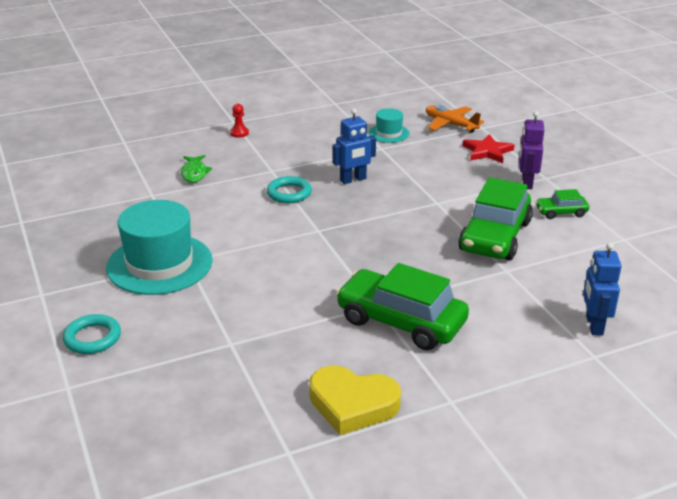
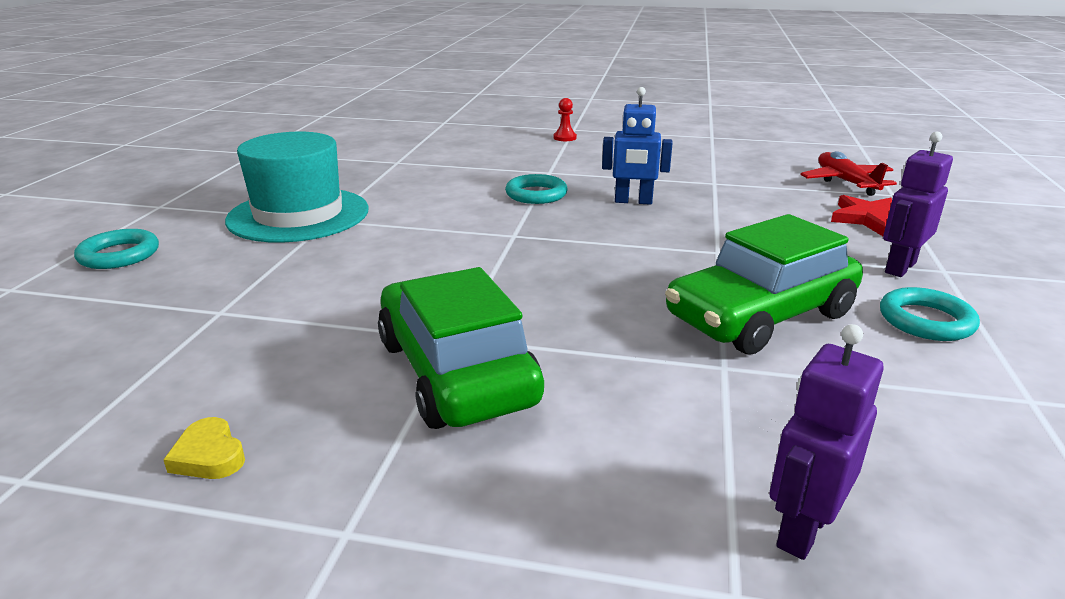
camera: 35 degrees right, 5 degrees down
green fish [181,155,212,183] -> none
yellow heart [309,366,401,435] -> yellow heart [163,417,245,479], size x0.46
turquoise hat [369,108,410,143] -> none
orange plane [426,105,484,133] -> red plane [800,151,897,196]
green car [535,189,589,219] -> turquoise ring [880,287,980,341]
blue robot [583,243,622,336] -> purple robot [769,324,884,560]

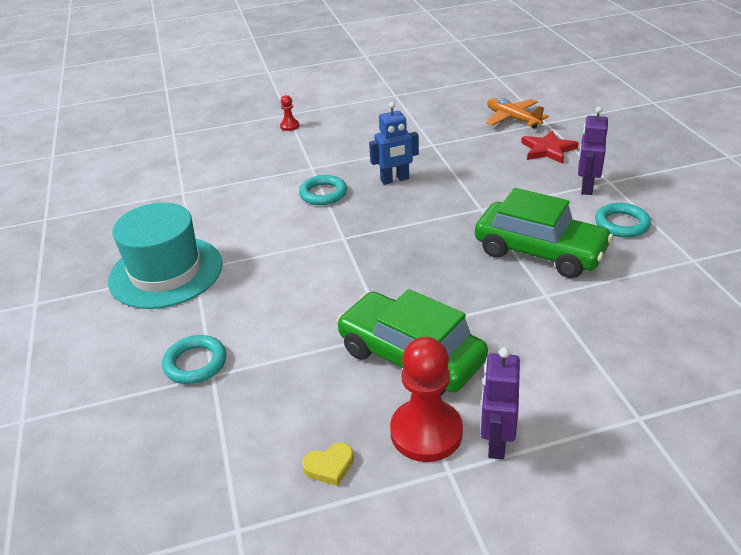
camera: 25 degrees left, 10 degrees up
turquoise ring [74,229,159,269] -> turquoise ring moved to [162,335,226,384]
yellow heart [163,417,245,479] -> yellow heart turned 45 degrees counterclockwise [302,442,354,486]
green car [665,214,863,355] -> green car turned 90 degrees counterclockwise [475,188,613,278]
purple robot [769,324,884,560] -> purple robot moved to [481,348,520,460]
red plane [800,151,897,196] -> orange plane [486,98,549,128]
none -> red pawn [390,337,463,462]

